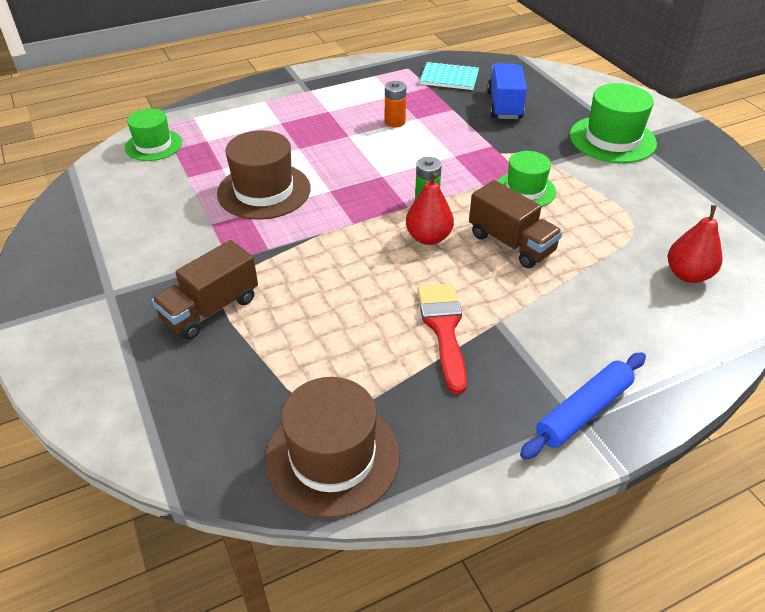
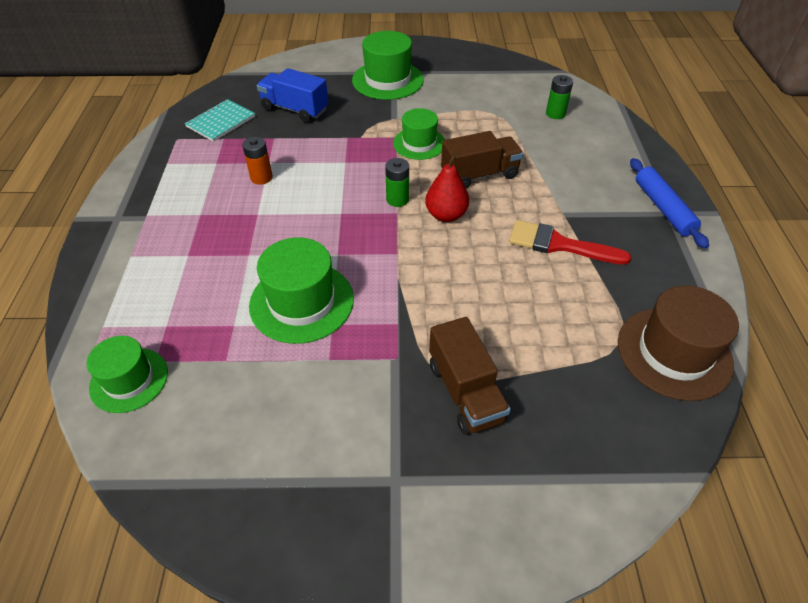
camera: 65 degrees left, 5 degrees up
brown hat [217,130,311,220] -> green hat [249,237,354,344]
red pear [668,205,722,283] -> green battery [546,75,573,119]

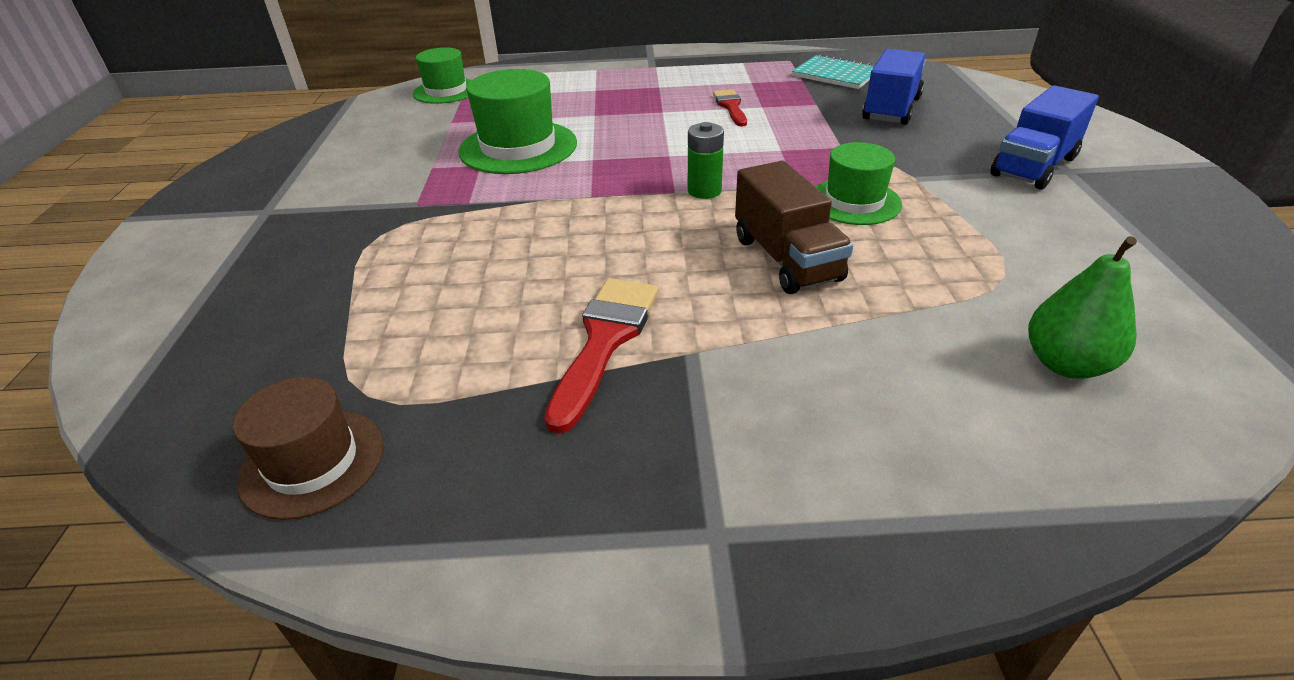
camera: 90 degrees right, 10 degrees down
orange battery [242,137,273,185] -> red brush [713,89,747,127]
green hat [352,31,424,100] -> blue truck [990,85,1099,190]
red pear [425,154,469,222] -> none
brown truck [429,317,511,435] -> none
green battery [546,75,573,119] -> green pear [1028,236,1137,379]
brown hat [618,286,739,401] -> brown hat [233,377,383,520], size x0.66
blue rolling pin [630,158,709,249] -> none

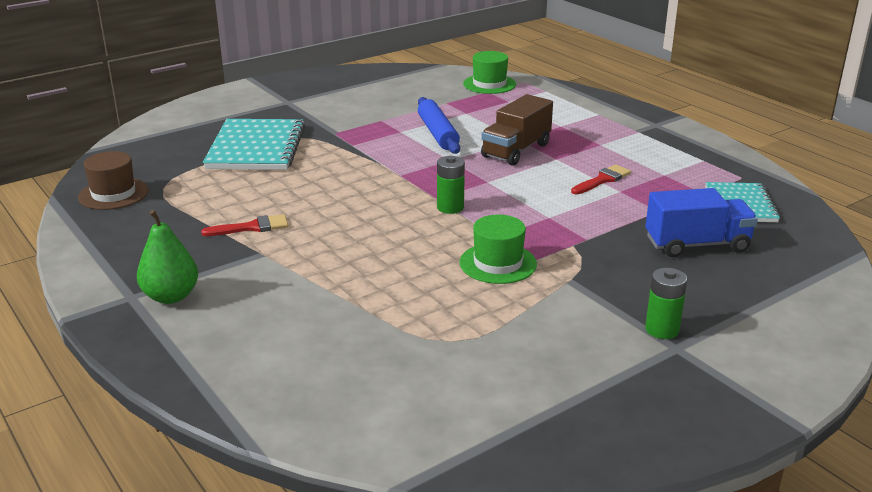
camera: 55 degrees right, 10 degrees down
green hat [458,69,577,174] -> blue rolling pin [418,97,460,154]
red brush [544,278,659,434] -> red brush [201,214,288,236], size x0.63
brown truck [735,161,853,294] -> brown truck moved to [481,94,553,166]
blue truck [990,85,1099,190] -> green battery [645,268,688,339]
green pear [1028,236,1137,379] -> green pear moved to [137,210,198,304]
none -> turquoise notebook [203,119,305,170]

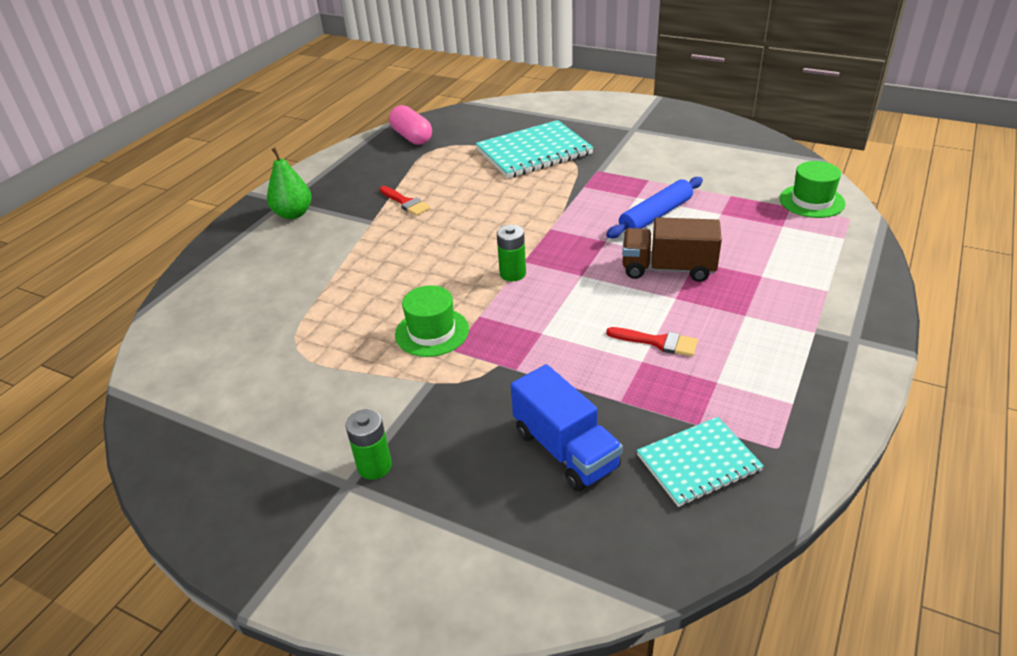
camera: 65 degrees right, 10 degrees up
brown hat [78,151,149,210] -> pink capsule [389,105,432,145]

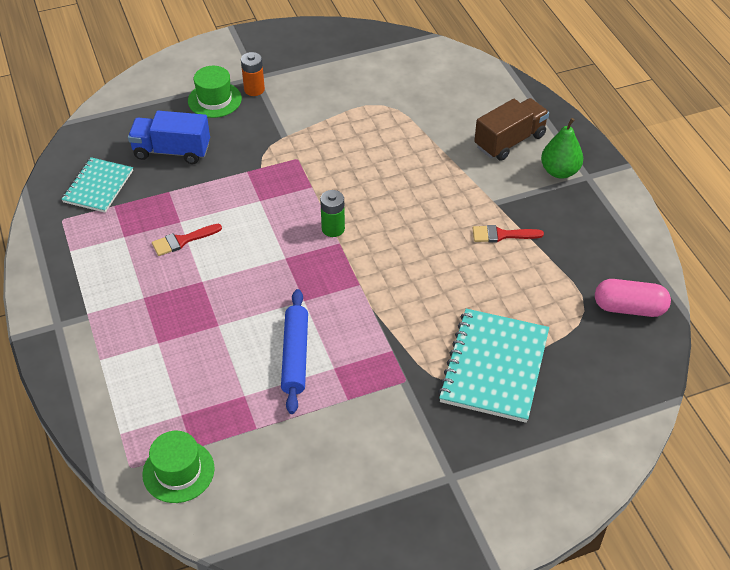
camera: 130 degrees right, 10 degrees up
green battery [346,409,392,480] -> orange battery [241,52,265,96]
green hat [395,285,469,357] -> green hat moved to [188,66,242,118]
brown truck [622,217,722,282] -> brown truck moved to [474,98,549,161]

